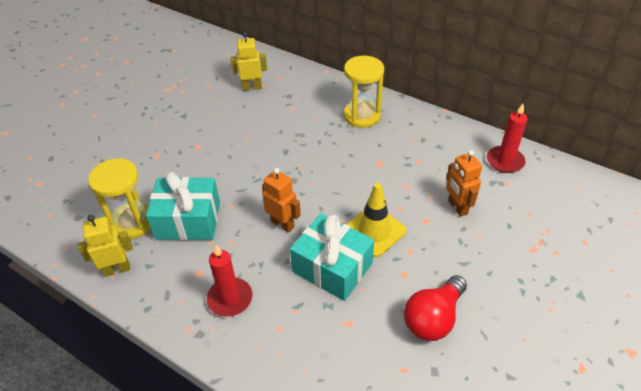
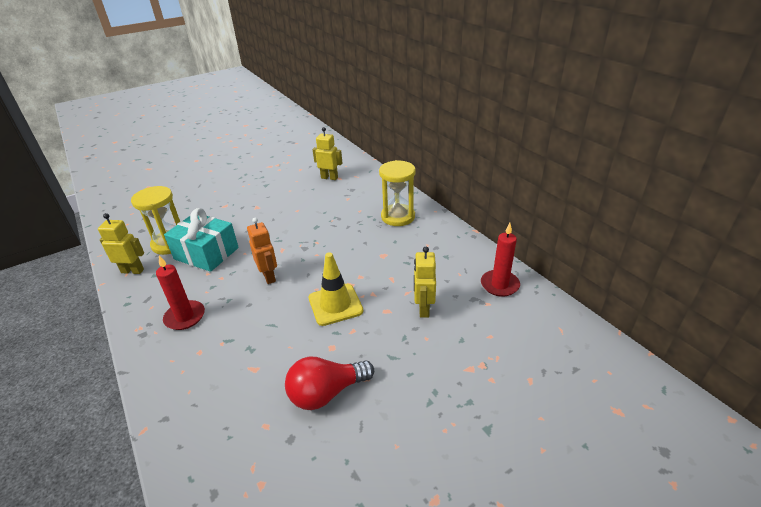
camera: 25 degrees right, 10 degrees down
turquoise gift [290,213,374,301] -> none
orange robot [446,150,482,217] -> yellow robot [414,247,436,318]

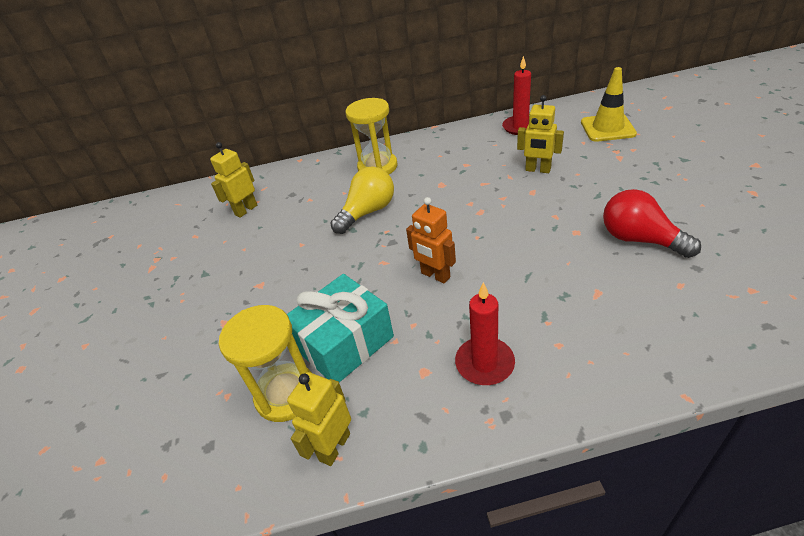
camera: 65 degrees left, 5 degrees up
orange robot [247,218,277,284] -> orange robot turned 135 degrees counterclockwise [406,197,456,283]
red light bulb [285,357,374,410] -> red light bulb turned 135 degrees clockwise [603,189,701,258]
yellow traffic cone [308,252,364,326] -> yellow traffic cone moved to [581,67,637,142]
none -> yellow light bulb [331,166,394,234]

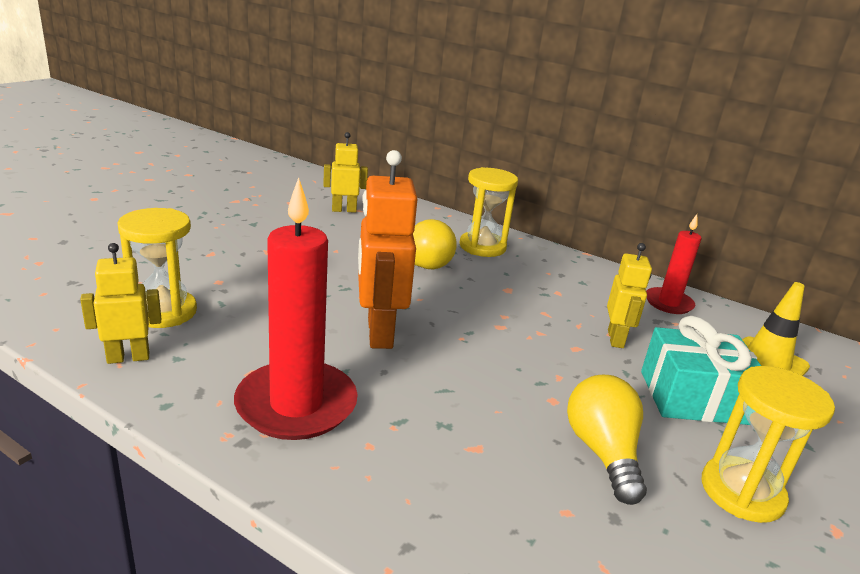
camera: 35 degrees right, 15 degrees down
turquoise gift [287,274,394,382] -> turquoise gift moved to [641,316,761,425]
orange robot [406,197,456,283] -> orange robot [358,150,418,349], size x1.68
red candle [455,282,515,385] -> red candle [234,177,358,440], size x1.73
yellow robot [517,95,564,173] -> yellow robot turned 150 degrees counterclockwise [607,243,652,348]
red light bulb [603,189,701,258] -> yellow light bulb [567,375,647,505]
none -> yellow hourglass [702,366,835,523]

